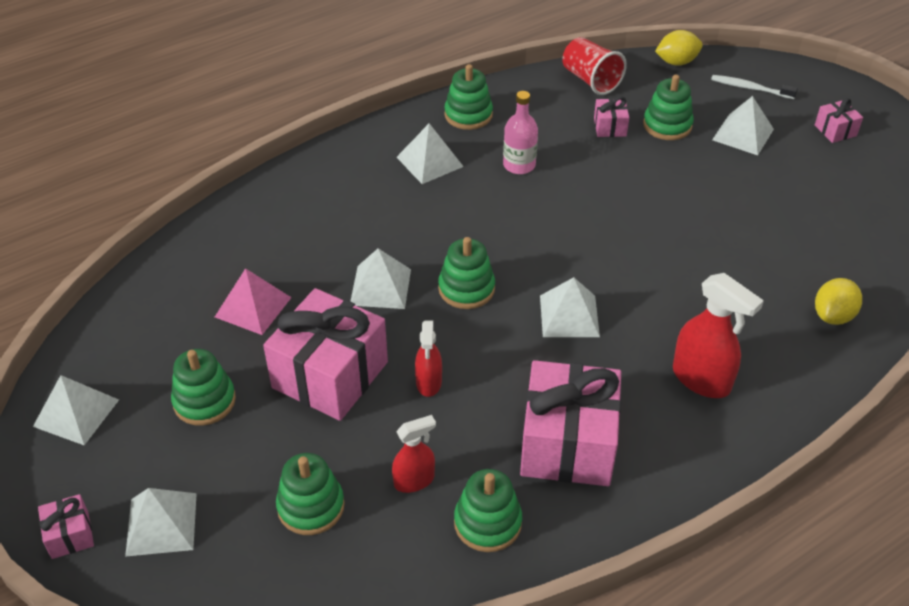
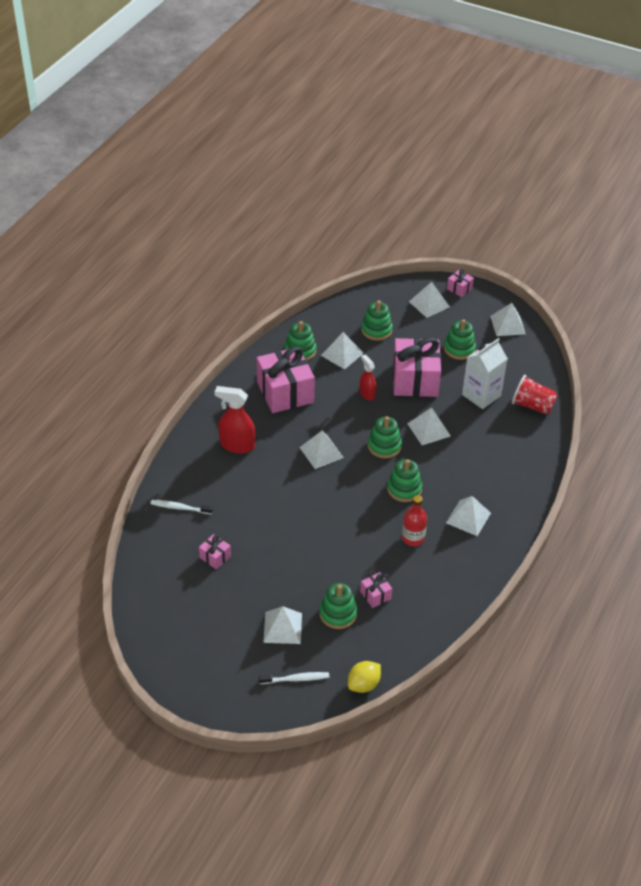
camera: 150 degrees right, 0 degrees up
pink pyramid [215,268,292,335] -> white carton [462,338,508,409]
red spray bottle [392,415,436,493] -> white pyramid [321,332,364,369]
green stacking toy [444,64,493,130] -> green stacking toy moved to [387,459,422,502]
pink bottle [503,91,538,174] -> red bottle [402,495,427,546]
red cup [562,37,627,95] -> red cup moved to [512,375,557,415]
pink gift [815,98,863,143] -> pink gift moved to [199,534,231,569]
yellow lemon [815,278,862,325] -> white toothbrush [150,500,213,515]

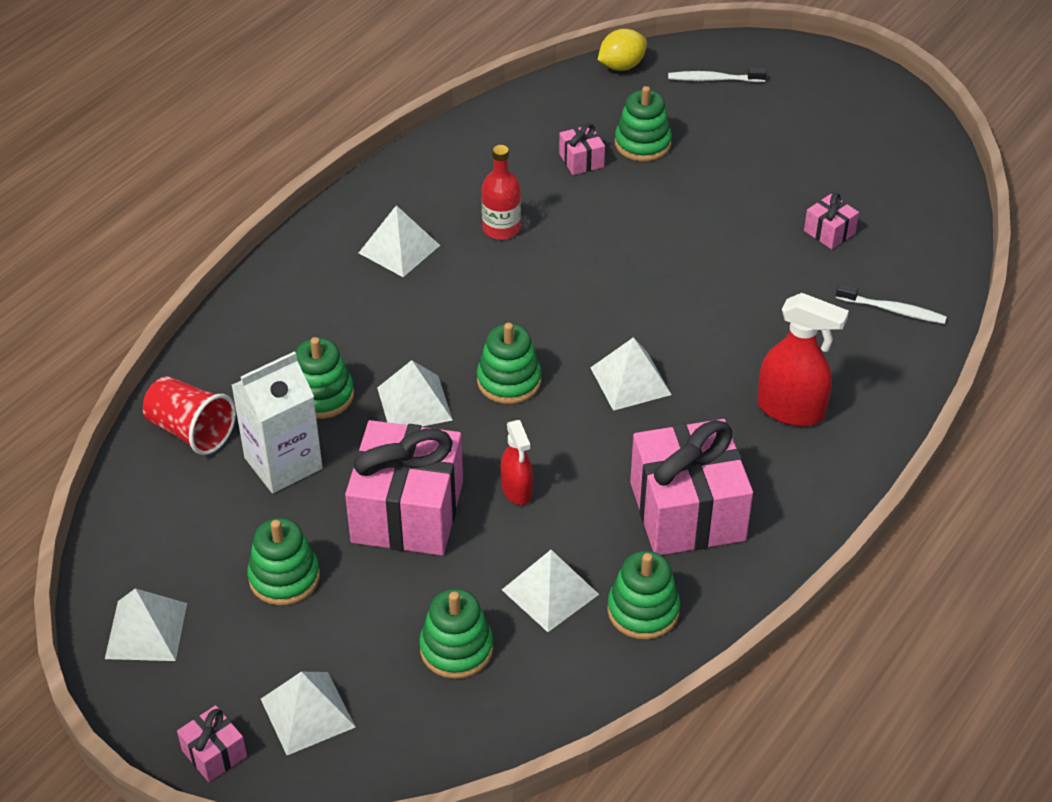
camera: 170 degrees left, 0 degrees up
white pyramid [263,606,302,644] -> none
green stacking toy [387,459,422,502] -> green stacking toy moved to [296,337,354,419]

